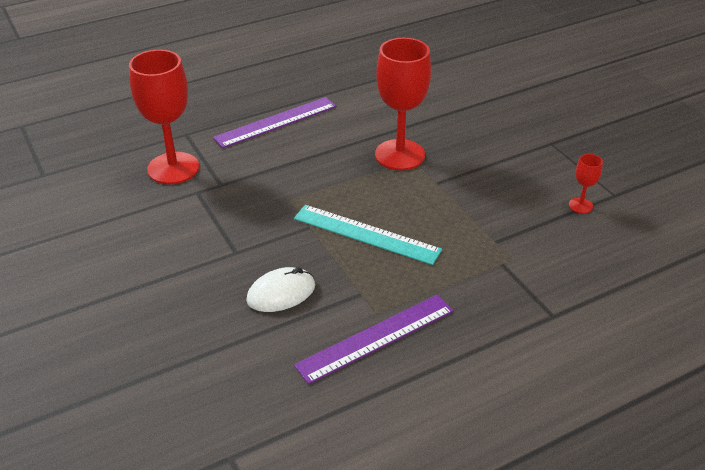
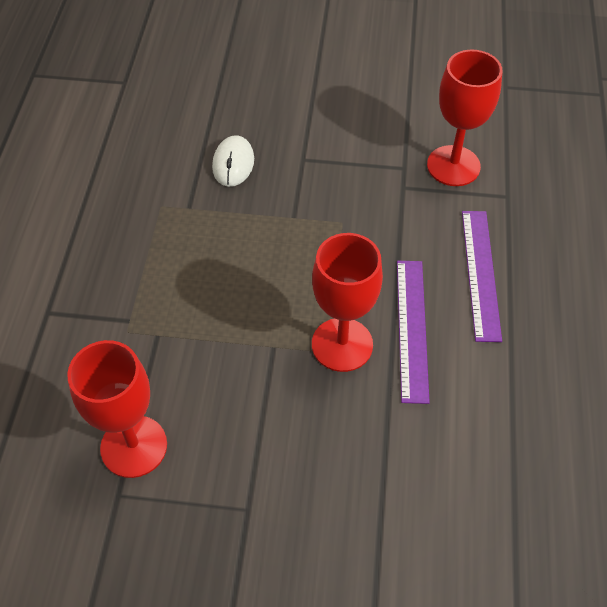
camera: 125 degrees right, 15 degrees up
turquoise ruler [294,205,442,265] -> none
purple ruler [294,295,454,384] -> purple ruler moved to [397,261,430,404]
red goblet [569,154,603,214] -> red goblet [67,340,167,478], size x2.25

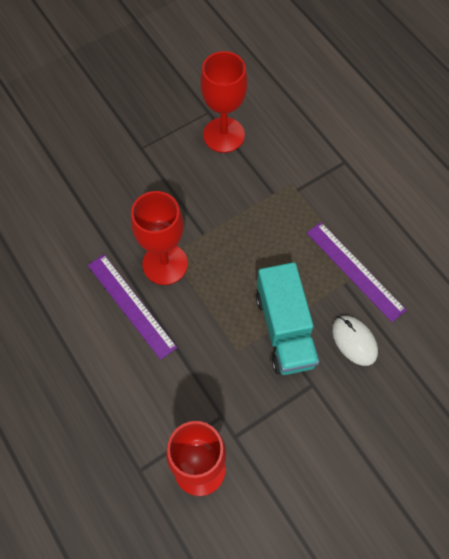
camera: 140 degrees right, 10 degrees up
purple ruler [462,211,502,342] -> purple ruler moved to [307,222,406,322]
none -> turquoise truck [256,262,319,375]

